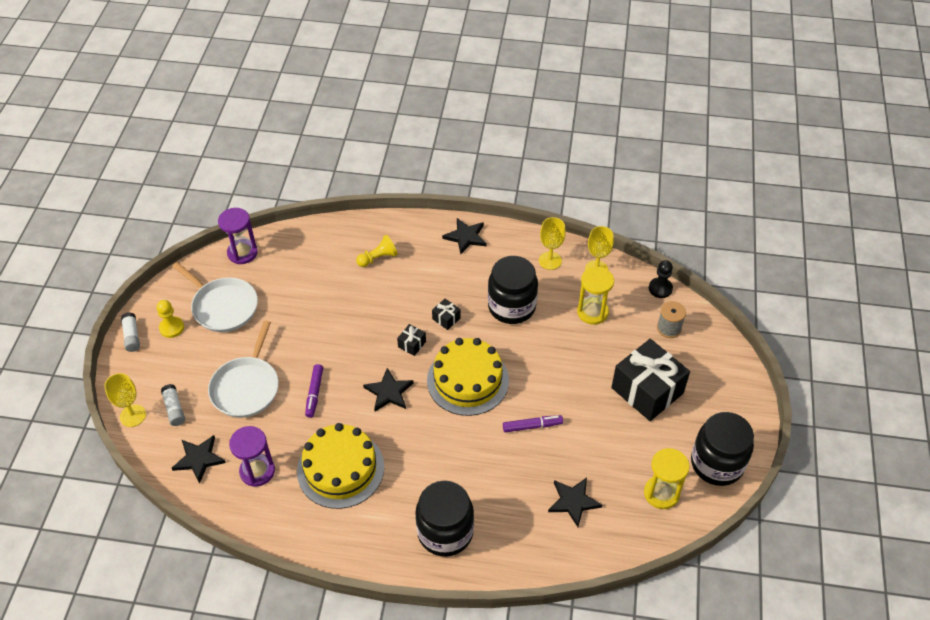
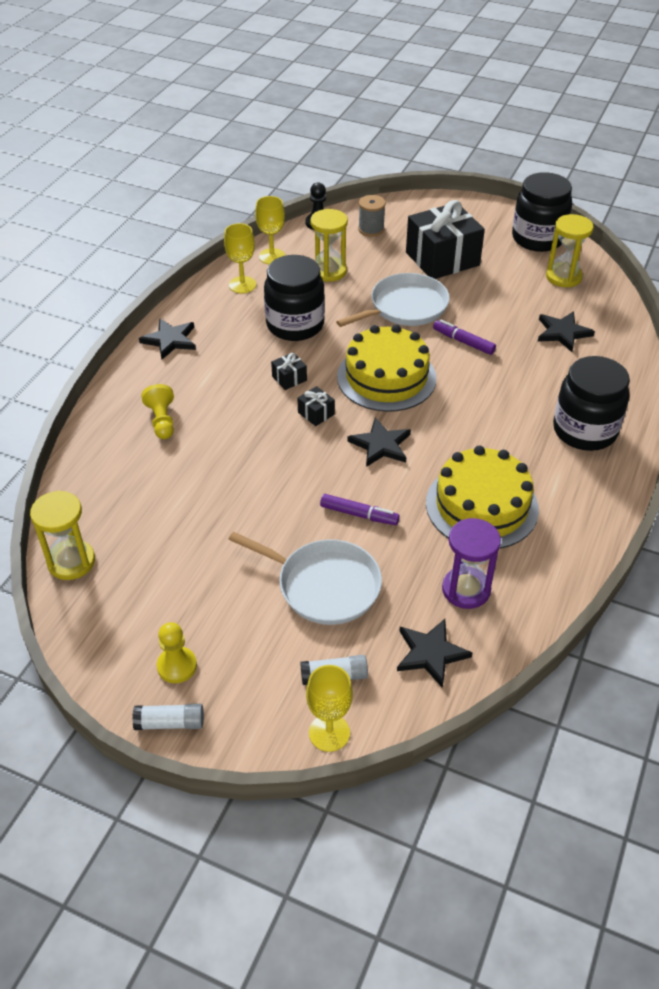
camera: 75 degrees left, 5 degrees down
white pan [172,262,258,332] -> white pan moved to [336,273,450,327]
purple hourglass [218,208,258,264] -> yellow hourglass [30,491,95,580]
purple marker [503,415,563,432] -> purple marker turned 60 degrees counterclockwise [433,319,496,355]

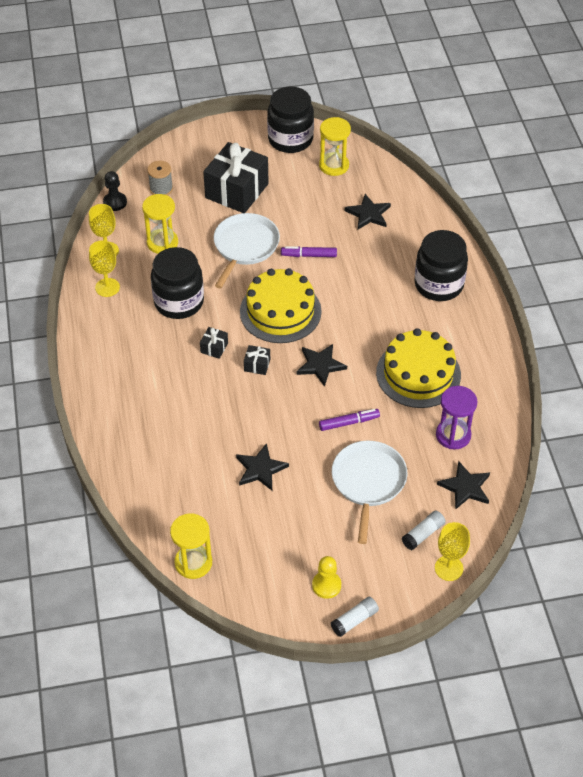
camera: 35 degrees left, 5 degrees up
black star [139,319,196,360] -> black star moved to [236,443,289,491]
yellow pawn [141,384,174,439] -> none
white pan [228,531,382,625] -> white pan turned 75 degrees counterclockwise [332,441,407,544]

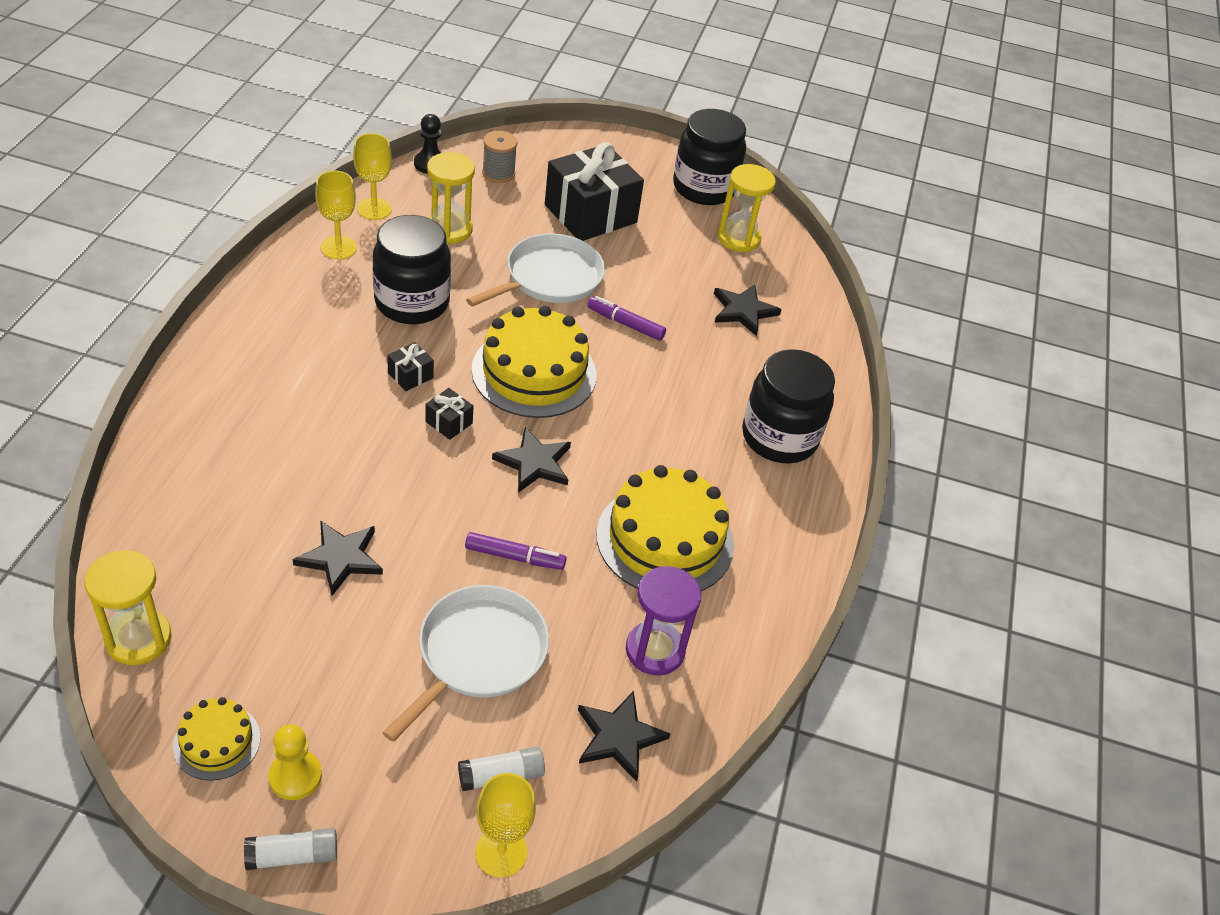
camera: 20 degrees right, 5 degrees down
none -> yellow cake [173,697,261,781]

